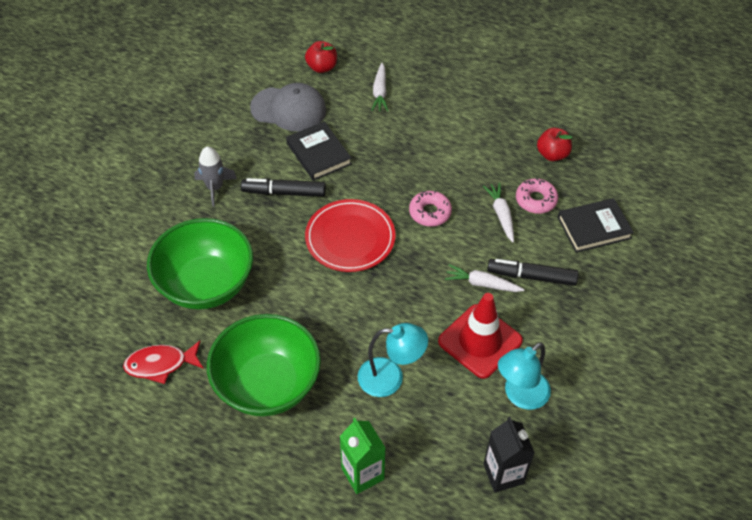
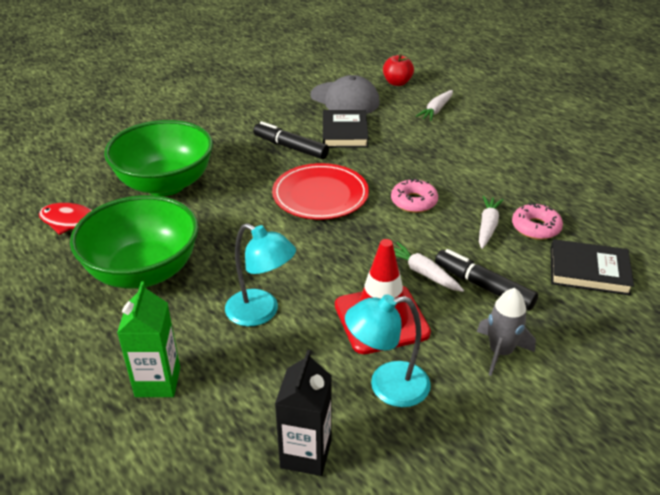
camera: 30 degrees right, 15 degrees down
grey rocket [194,147,237,207] -> grey rocket moved to [477,288,536,376]
red apple [537,128,572,161] -> none

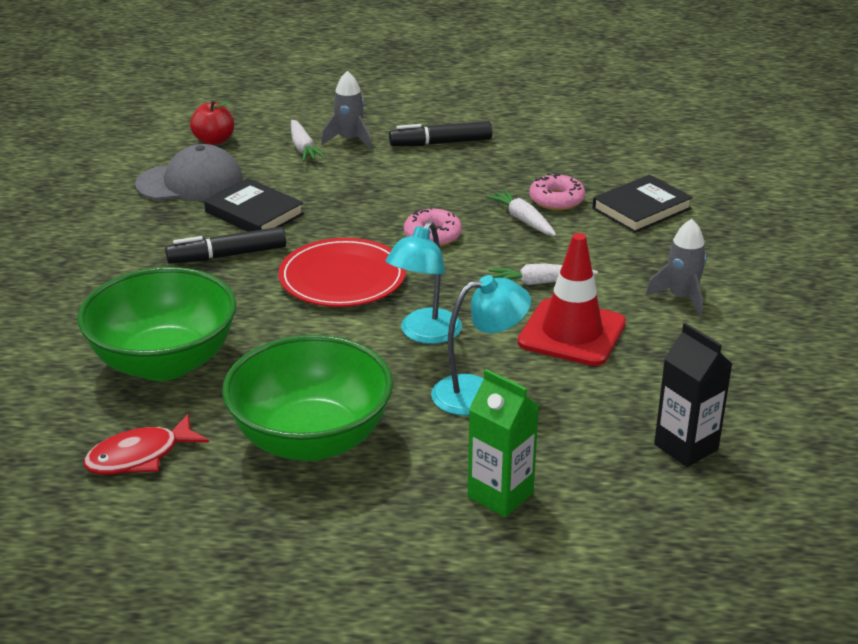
camera: 50 degrees left, 5 degrees down
turquoise lamp [345,294,431,407] -> turquoise lamp moved to [385,221,462,344]
black marker [435,249,538,310] -> black marker moved to [389,121,492,146]
none -> grey rocket [321,71,372,150]

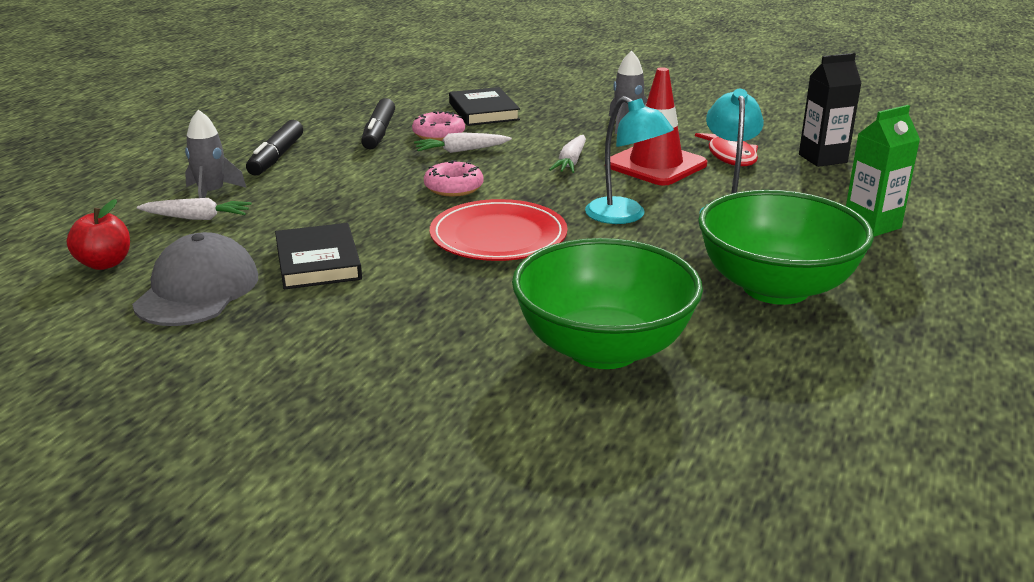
camera: 70 degrees left, 5 degrees down
red fish [83,414,209,475] -> red fish moved to [695,133,758,166]
black marker [165,227,286,264] -> black marker moved to [361,98,395,150]
black book [204,178,304,232] -> black book turned 75 degrees counterclockwise [275,223,362,290]

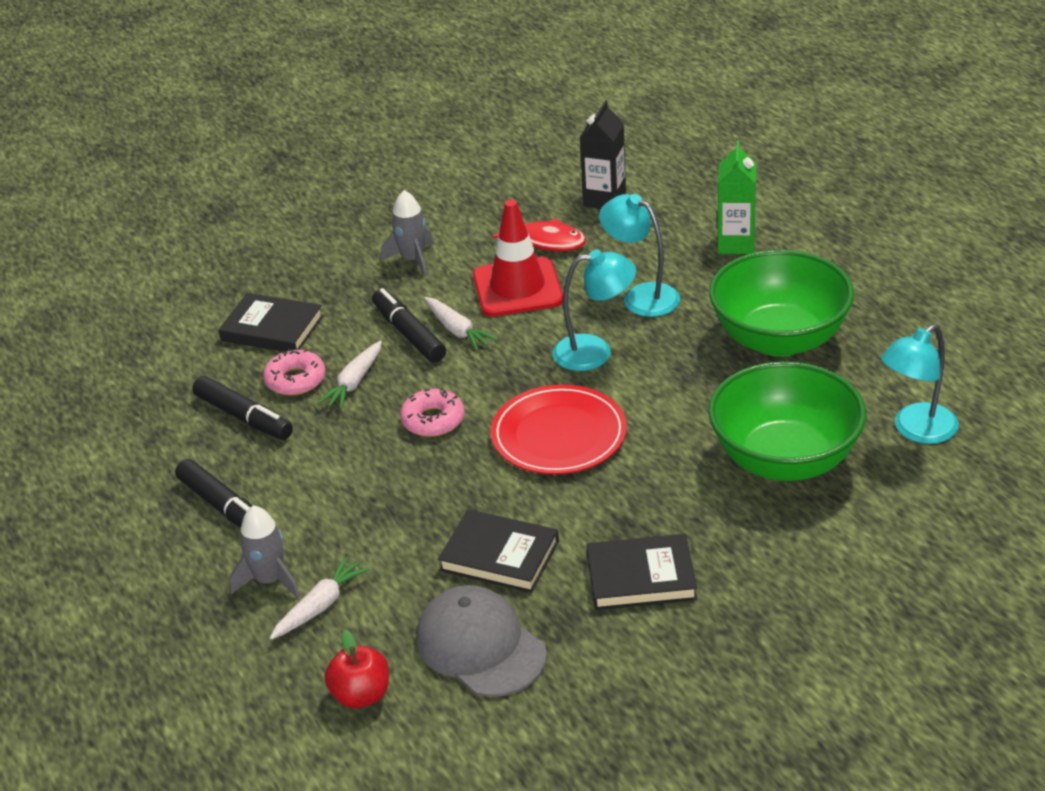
camera: 50 degrees left, 10 degrees up
none -> black marker [372,288,446,363]
none -> black book [586,534,697,610]
none -> turquoise lamp [881,324,959,444]

